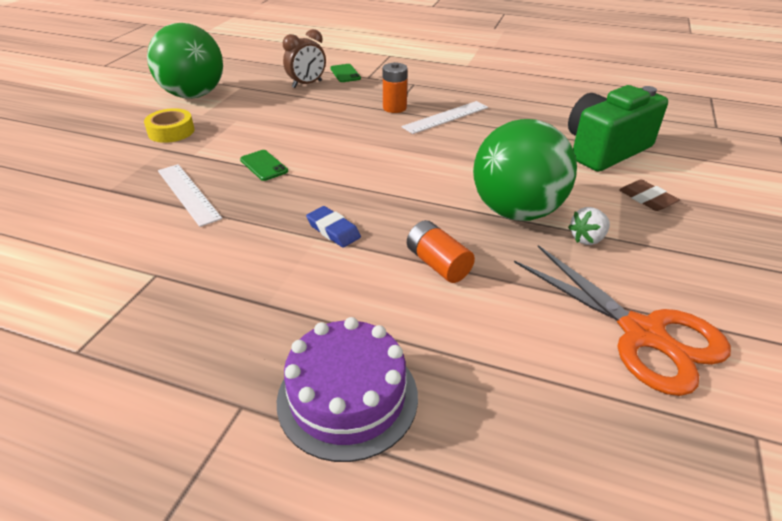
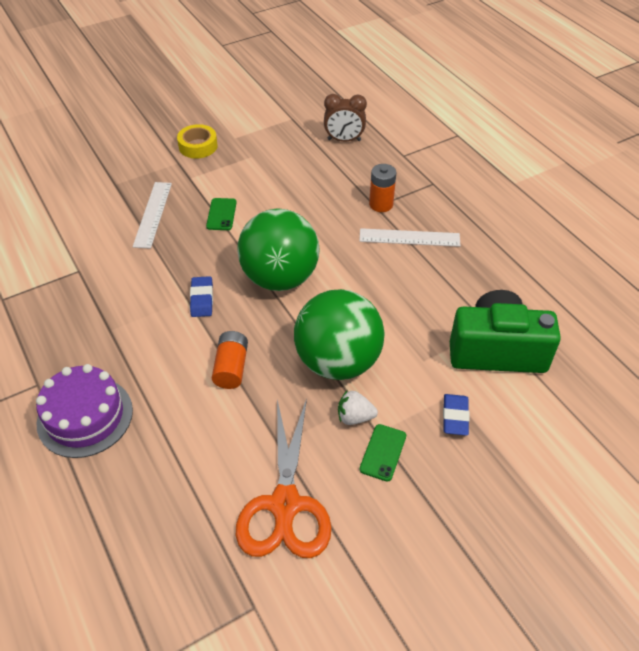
camera: 40 degrees right, 10 degrees up
green ball [147,23,223,99] -> green ball moved to [237,208,320,291]
green phone [330,64,361,82] -> green phone moved to [360,424,406,482]
brown eraser [619,179,679,211] -> blue eraser [443,394,470,436]

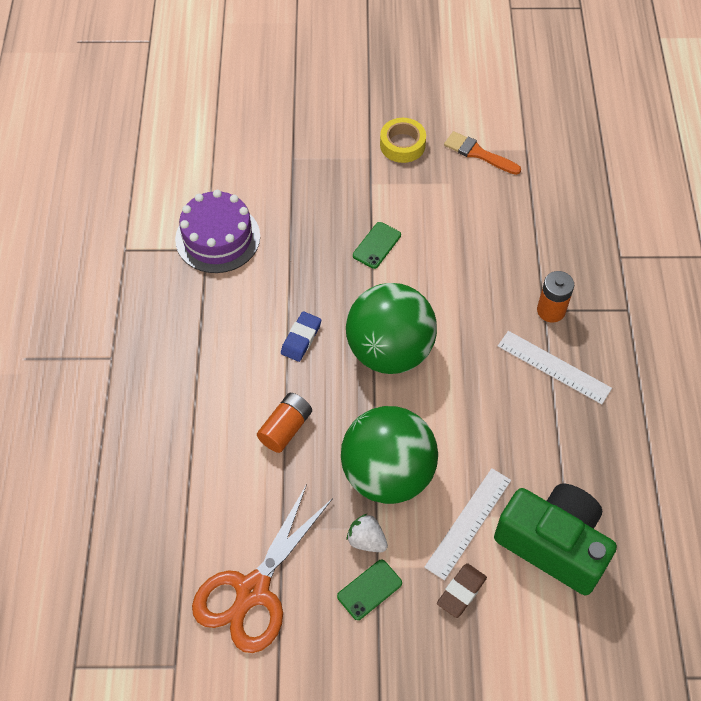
camera: 30 degrees right, 10 degrees up
purple cake [36,364,133,458] -> purple cake moved to [175,190,260,273]
white ruler [133,182,172,249] -> white ruler moved to [424,468,511,581]
brown clock [324,94,367,141] -> none
blue eraser [443,394,470,436] -> brown eraser [437,563,487,618]
none -> orange brush [444,131,521,175]

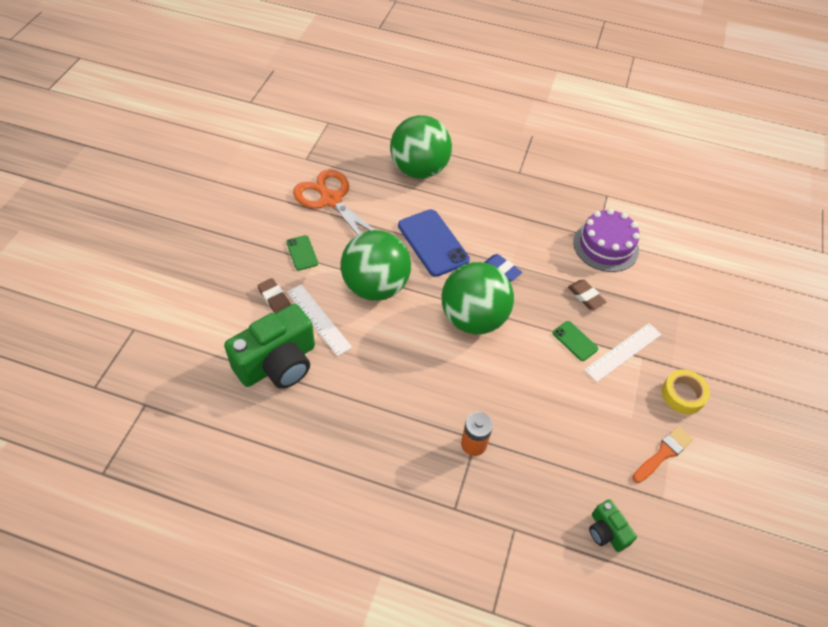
camera: 105 degrees right, 5 degrees down
orange battery [257,393,312,453] -> blue phone [398,209,470,277]
white strawberry [347,513,388,552] -> none
white ruler [498,331,612,405] -> white ruler moved to [584,323,662,382]
none -> green ball [390,115,452,179]
none -> brown eraser [568,280,606,310]
none -> green camera [589,499,637,552]

